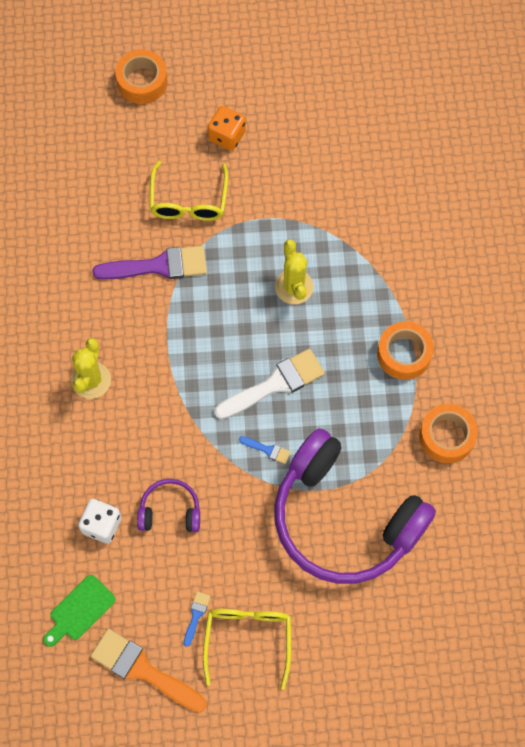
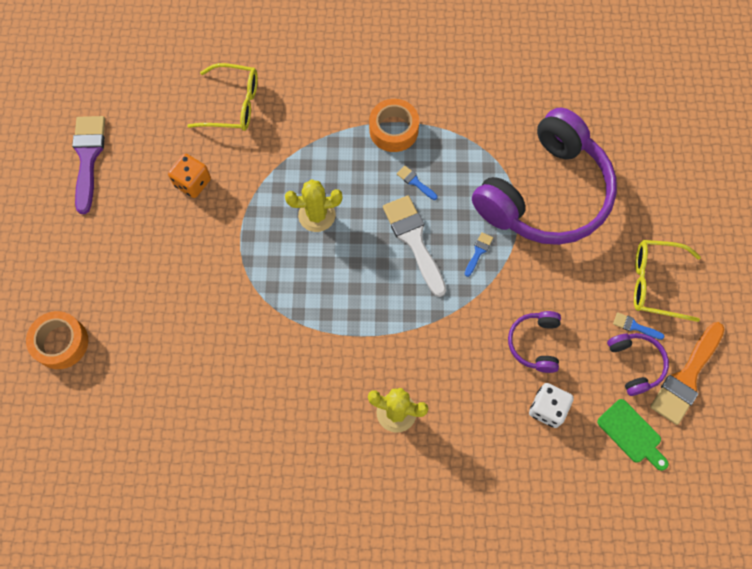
camera: 85 degrees left, 0 degrees up
purple brush [92,246,207,280] -> purple brush moved to [72,116,105,214]
yellow glasses [150,160,228,221] -> yellow glasses moved to [187,63,258,131]
orange dice [208,106,246,151] -> orange dice moved to [168,153,211,198]
orange tape [419,404,478,463] -> none
none -> blue brush [397,166,438,200]
none -> purple headphones [607,333,669,396]

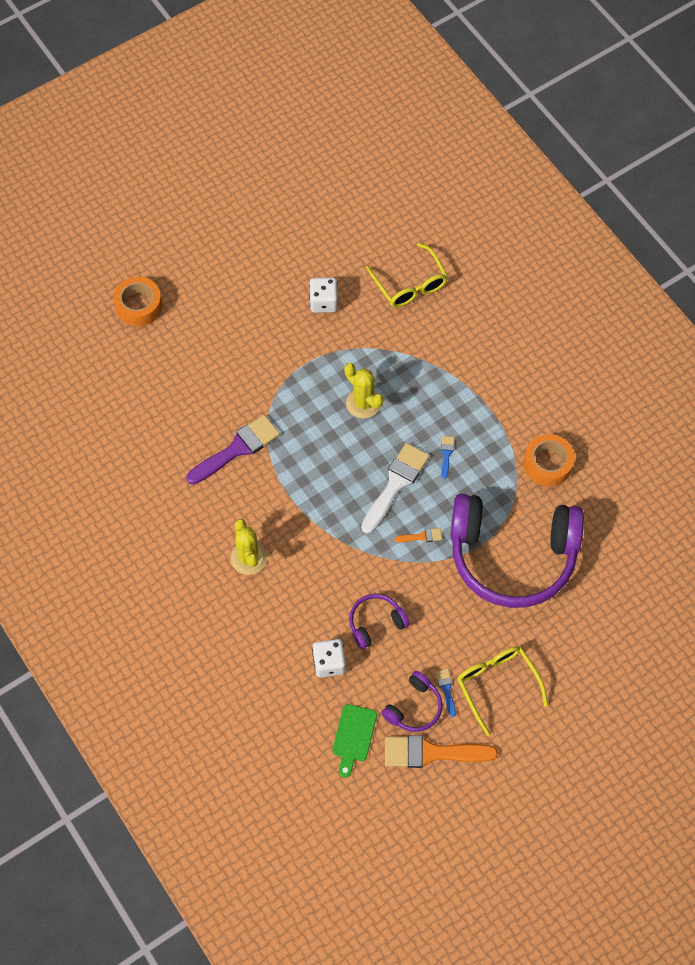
camera: 55 degrees right, 5 degrees down
purple brush [72,116,105,214] -> purple brush moved to [186,415,280,485]
orange dice [168,153,211,198] -> white dice [309,277,338,313]
orange tape [369,99,419,152] -> orange tape moved to [524,434,575,486]
blue brush [465,232,493,277] -> orange brush [394,528,442,543]

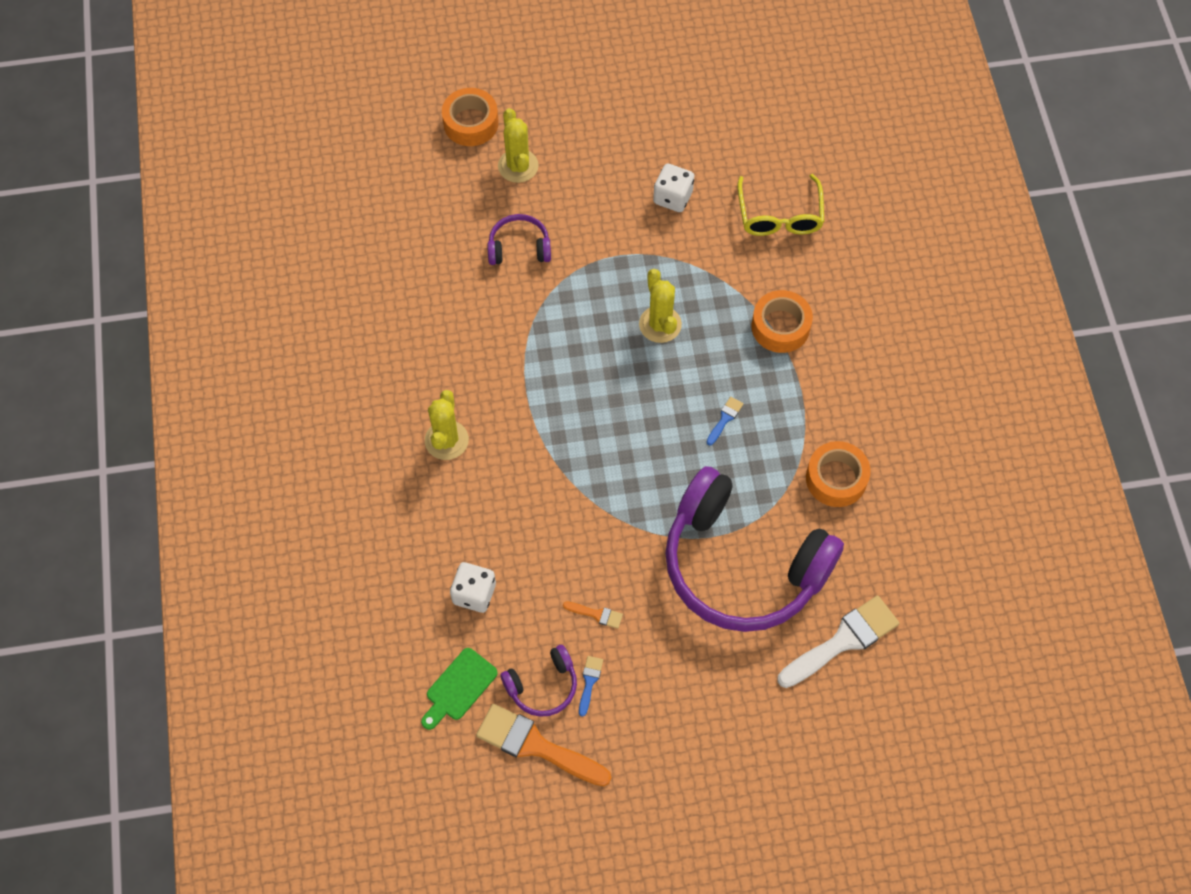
camera: 25 degrees right, 0 degrees up
purple brush [186,415,280,485] -> none
purple headphones [349,594,410,650] -> purple headphones moved to [487,214,551,265]
white brush [361,443,430,534] -> white brush moved to [777,596,899,688]
orange brush [394,528,442,543] -> orange brush moved to [563,601,623,629]
yellow glasses [457,646,548,736] -> none
none -> yellow cactus [498,108,539,183]
none -> orange tape [751,290,813,353]

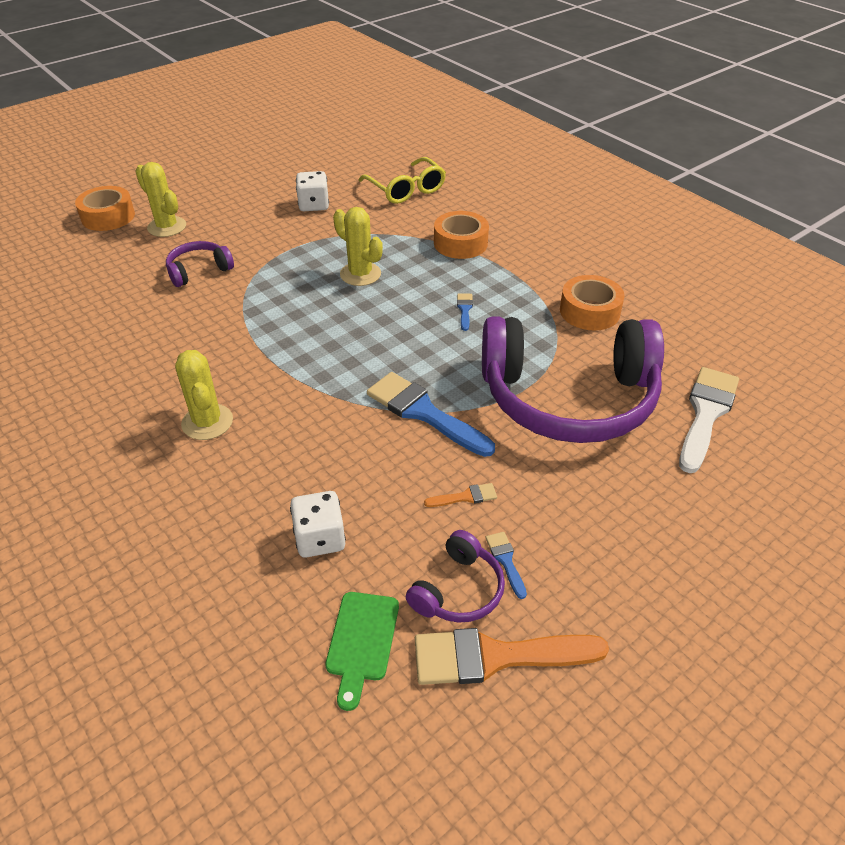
camera: 30 degrees left, 20 degrees down
none -> blue brush [367,372,495,457]

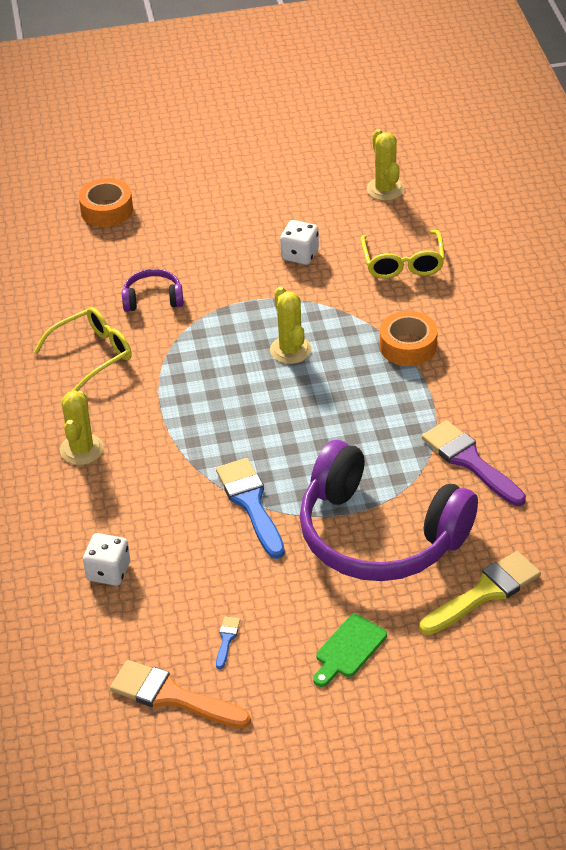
camera: 30 degrees right, 0 degrees up
yellow cactus [135,162,186,237] -> yellow cactus moved to [367,129,405,201]
green cutting board [325,592,399,711] -> green cutting board moved to [313,614,387,687]
purple headphones [406,530,505,623] -> none
orange brush [424,483,497,507] -> none
blue brush [457,293,473,331] -> none
orange tape [560,275,625,331] -> purple brush [422,420,526,506]
white brush [679,367,739,473] -> yellow brush [420,551,541,635]
none -> yellow glasses [34,307,132,391]

